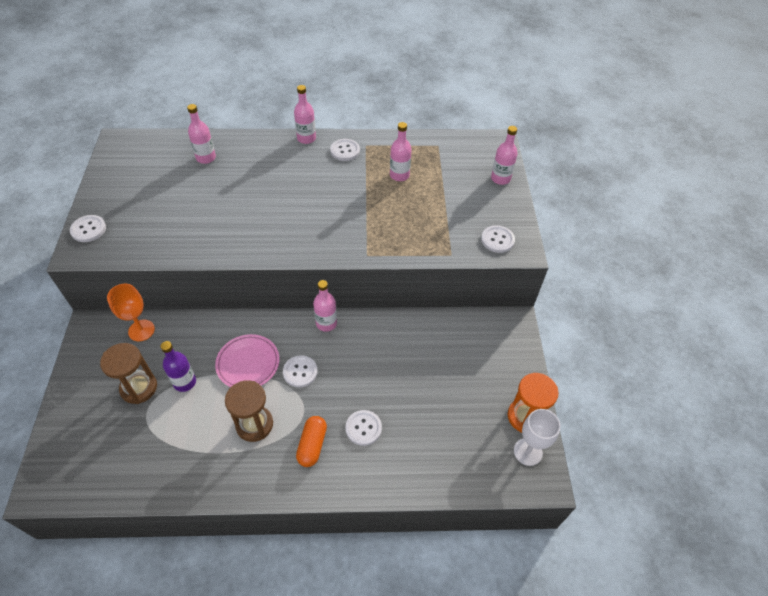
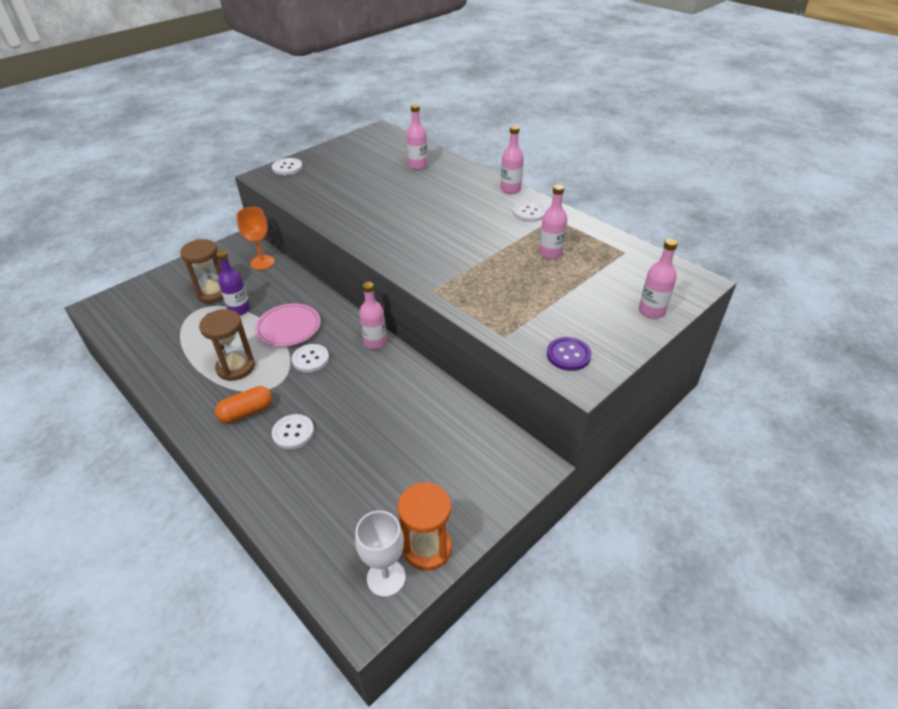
camera: 50 degrees right, 10 degrees down
white button [481,225,515,253] -> purple button [547,337,592,371]

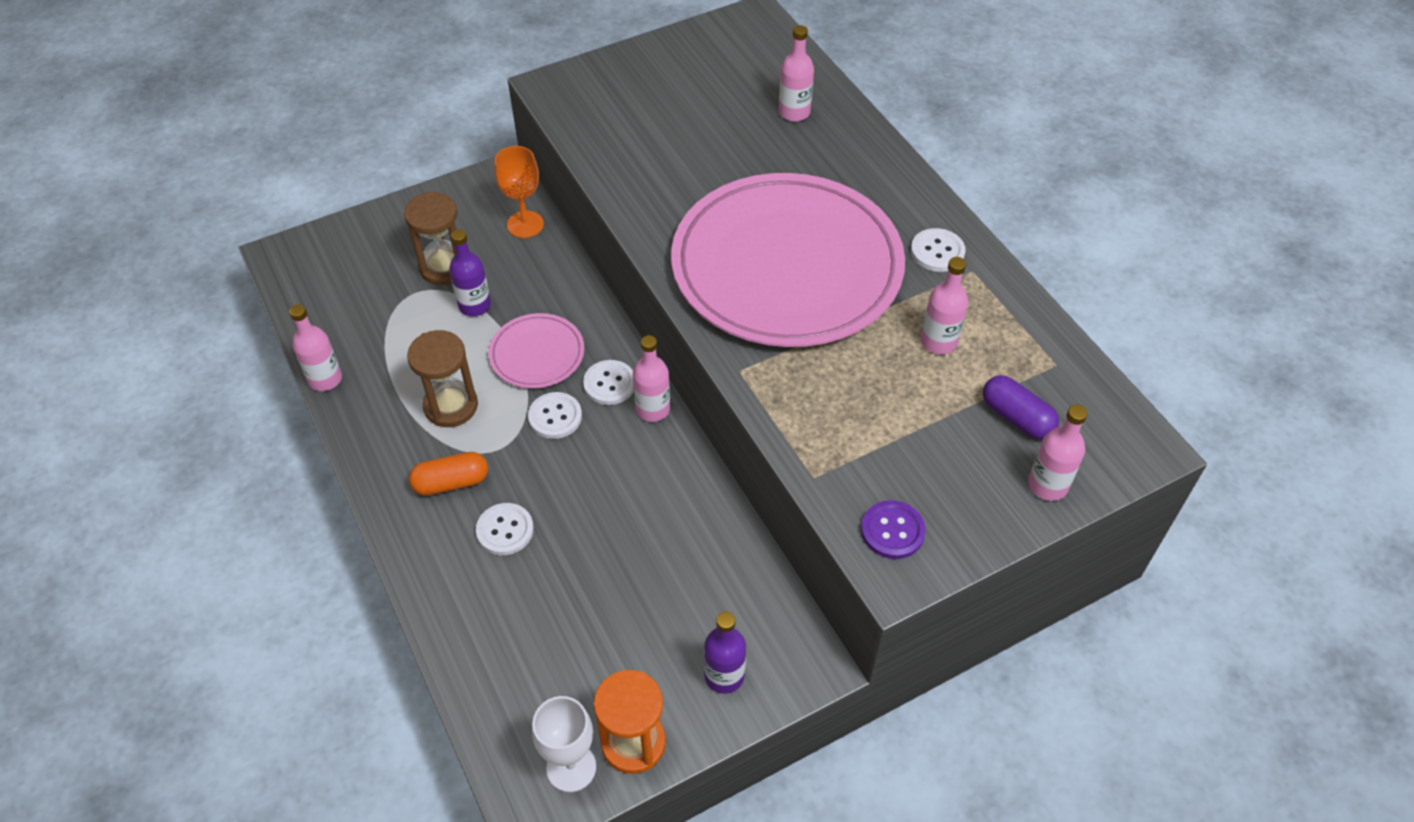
camera: 15 degrees right, 10 degrees up
white button [272,158,303,175] -> white button moved to [583,360,634,405]
pink bottle [501,126,524,194] -> pink bottle moved to [289,304,342,391]
none -> pink plate [671,173,905,347]
none -> purple bottle [704,612,746,694]
none -> purple capsule [983,375,1059,439]

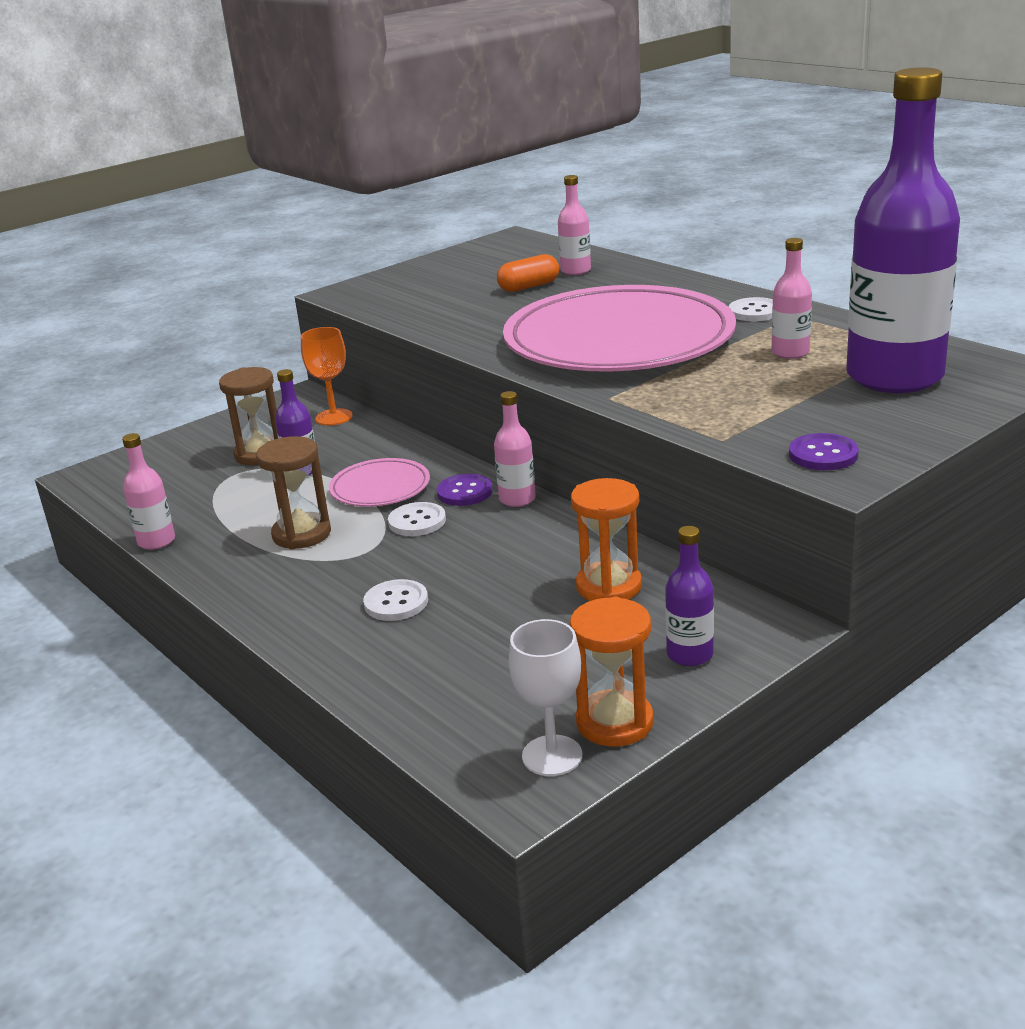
camera: 10 degrees left, 25 degrees down
orange capsule [409,452,488,496] -> orange capsule moved to [497,254,559,292]
white button [583,360,634,405] -> purple button [437,474,492,506]
purple capsule [983,375,1059,439] -> purple bottle [846,67,960,393]
pink bottle [1028,405,1088,501] -> none
none -> orange hourglass [571,478,642,601]

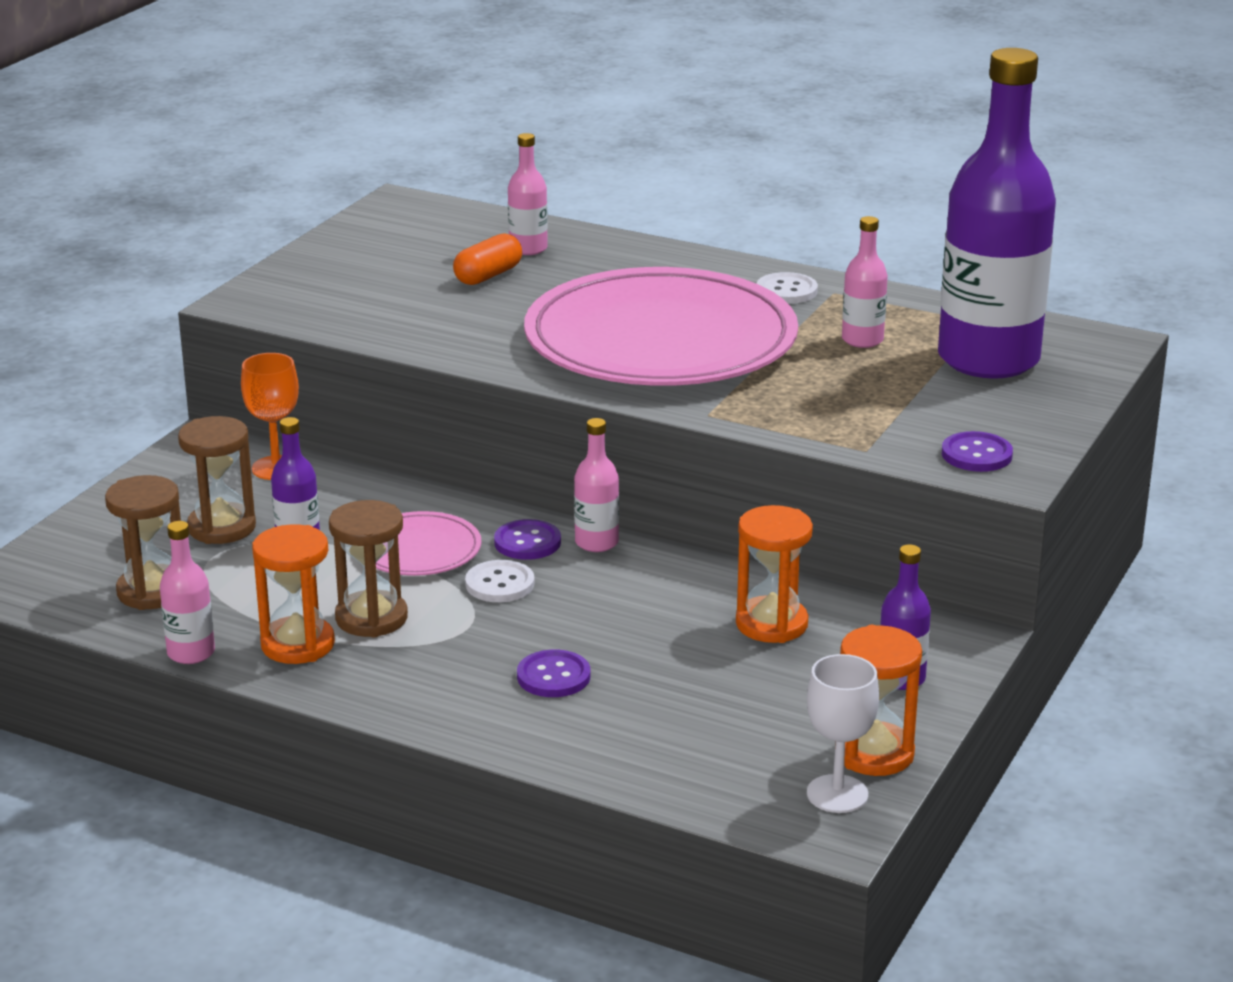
camera: 25 degrees left, 0 degrees up
white button [363,579,428,621] -> purple button [517,650,590,697]
none -> brown hourglass [105,475,181,610]
none -> orange hourglass [252,524,335,664]

